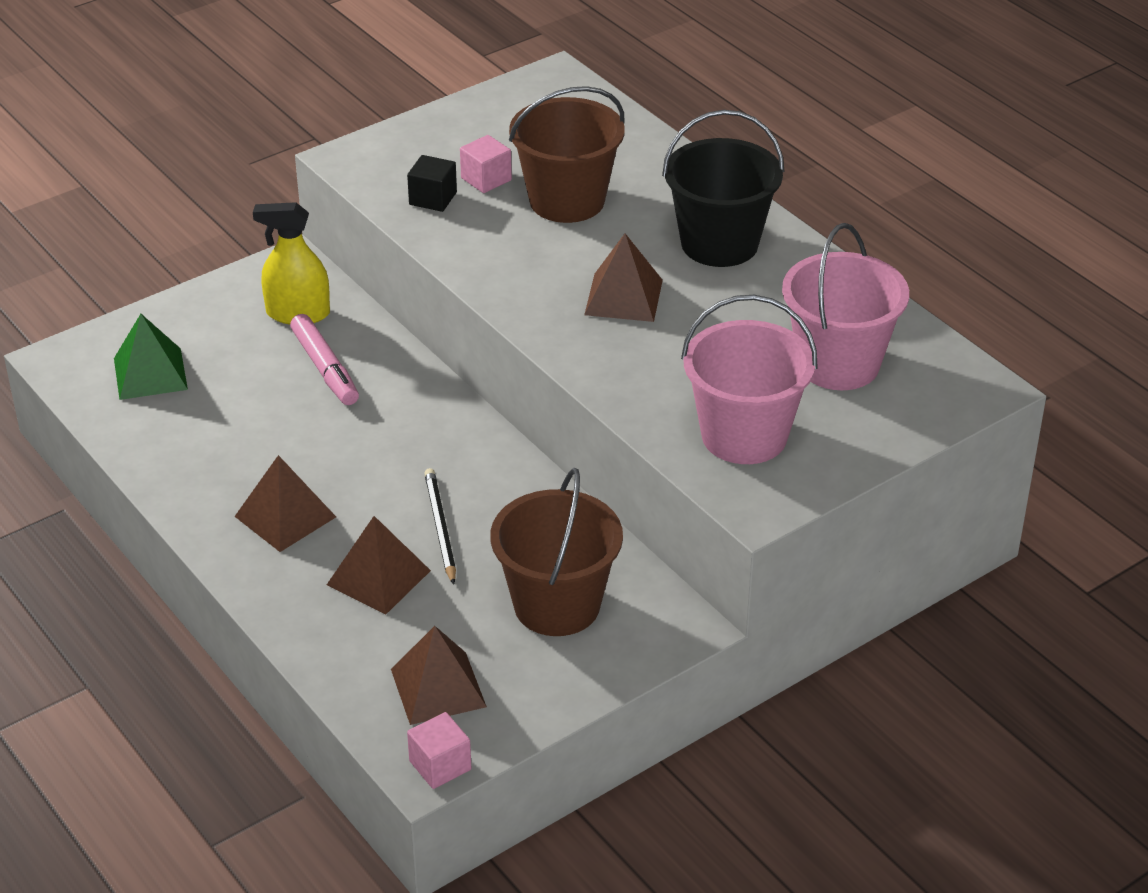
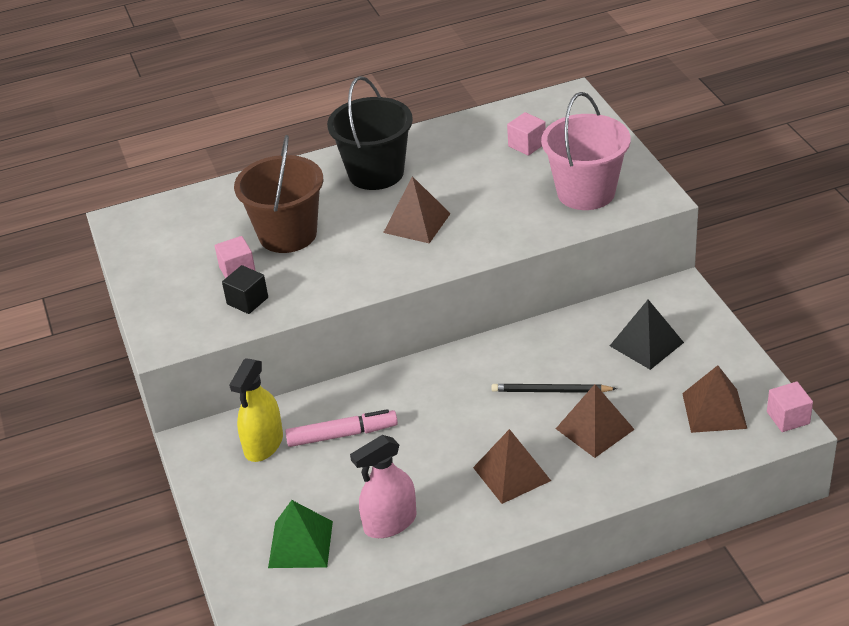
camera: 70 degrees left, 0 degrees up
brown bucket [490,468,623,636] -> black pyramid [610,300,684,370]
pink bucket [782,223,909,390] -> pink cube [507,112,546,156]
none -> pink spray bottle [350,435,417,538]

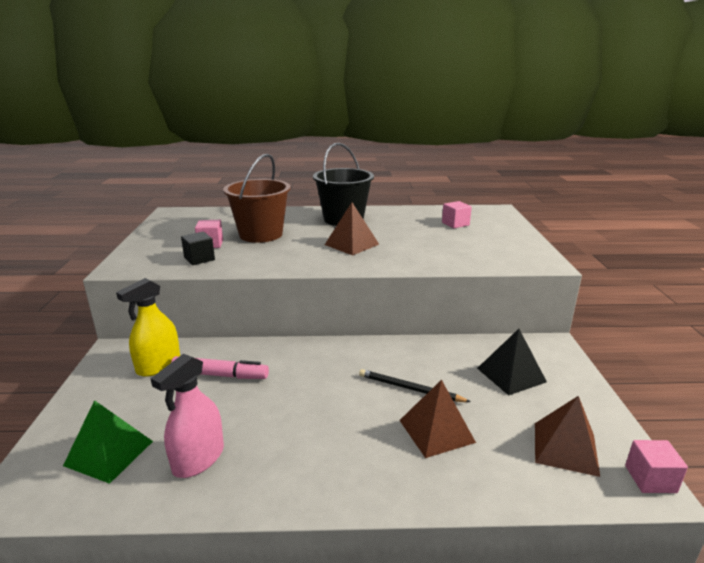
camera: 15 degrees right, 15 degrees down
pink spray bottle [350,435,417,538] -> pink spray bottle turned 45 degrees counterclockwise [150,354,224,478]
brown pyramid [473,429,551,504] -> none
pink bucket [541,92,631,210] -> none

